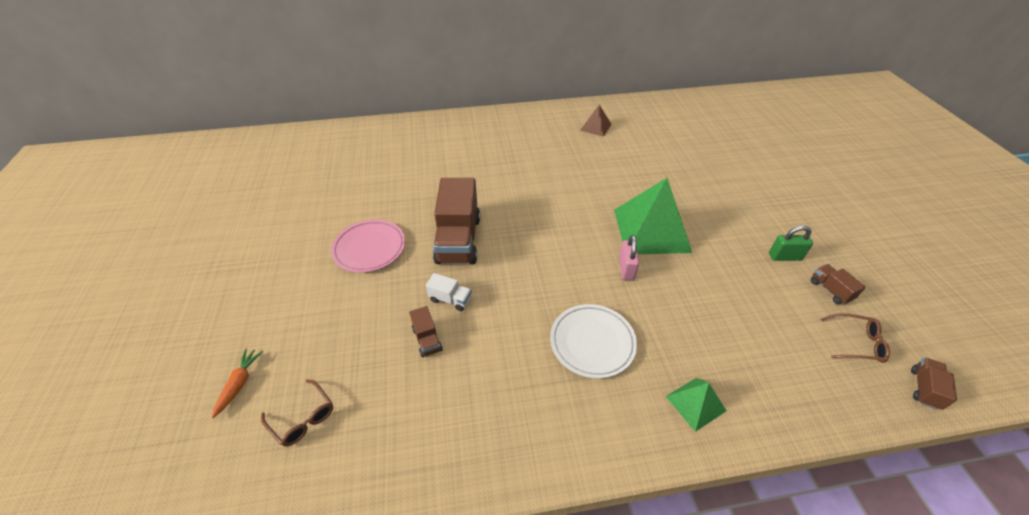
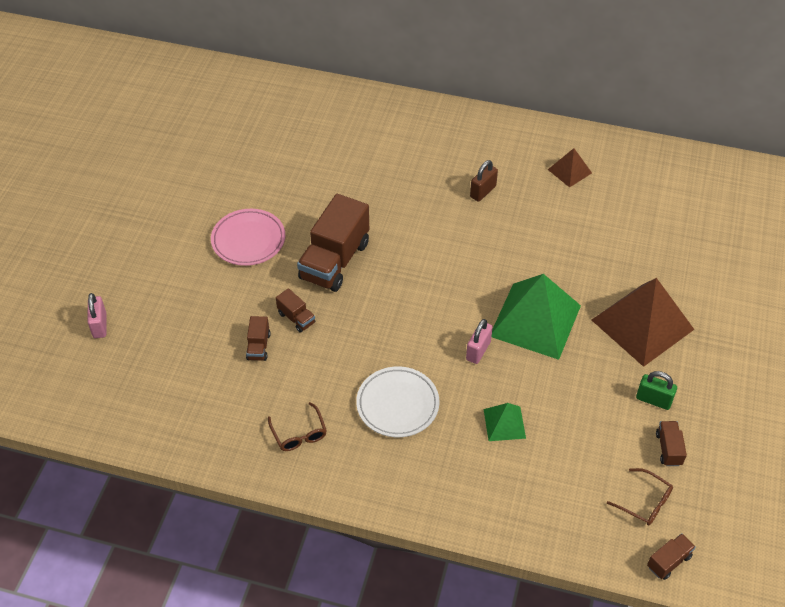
camera: 25 degrees right, 5 degrees up
orange carrot [212,349,263,418] -> pink padlock [88,293,106,338]
brown glasses [261,379,333,447] -> brown glasses moved to [268,402,327,451]
white truck [426,273,472,311] -> brown truck [276,288,315,333]
green pyramid [666,378,726,432] -> green pyramid moved to [484,403,526,441]
none -> brown padlock [470,160,498,202]
none -> brown pyramid [592,278,695,367]

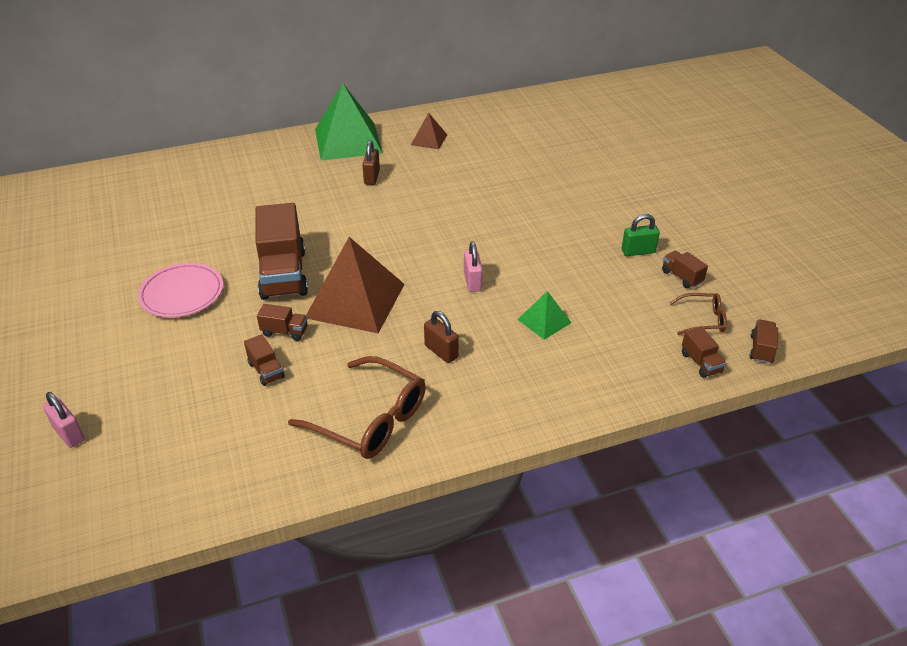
camera: 35 degrees left, 10 degrees down
brown glasses [268,402,327,451] -> brown glasses [288,356,426,459], size x1.89
white plate [356,366,440,437] -> brown padlock [424,311,459,363]
green pyramid [492,274,581,360] -> green pyramid moved to [315,84,383,160]
brown pyramid [592,278,695,367] -> brown pyramid moved to [306,237,405,333]
none -> brown truck [682,327,726,378]

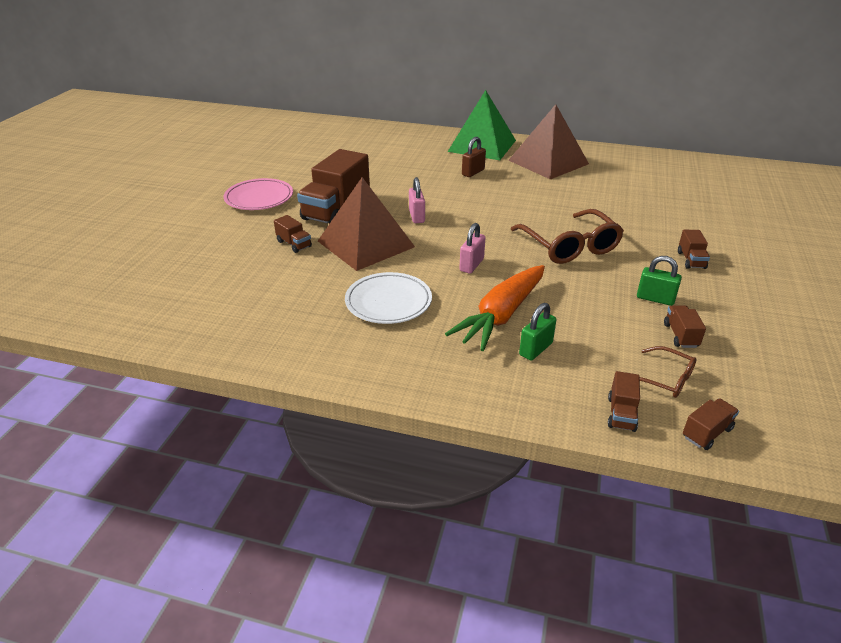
camera: 35 degrees right, 5 degrees down
pink padlock [43,392,84,448] -> pink padlock moved to [409,177,425,223]
brown truck [244,334,285,386] -> brown truck moved to [678,230,710,269]
brown glasses [288,356,426,459] -> brown glasses moved to [511,209,624,264]
brown pyramid [411,113,447,149] -> brown pyramid [508,104,589,179], size x2.06
brown padlock [424,311,459,363] -> white plate [345,272,432,324]
green pyramid [517,291,572,340] -> orange carrot [445,265,545,351]
none -> green padlock [519,303,556,360]

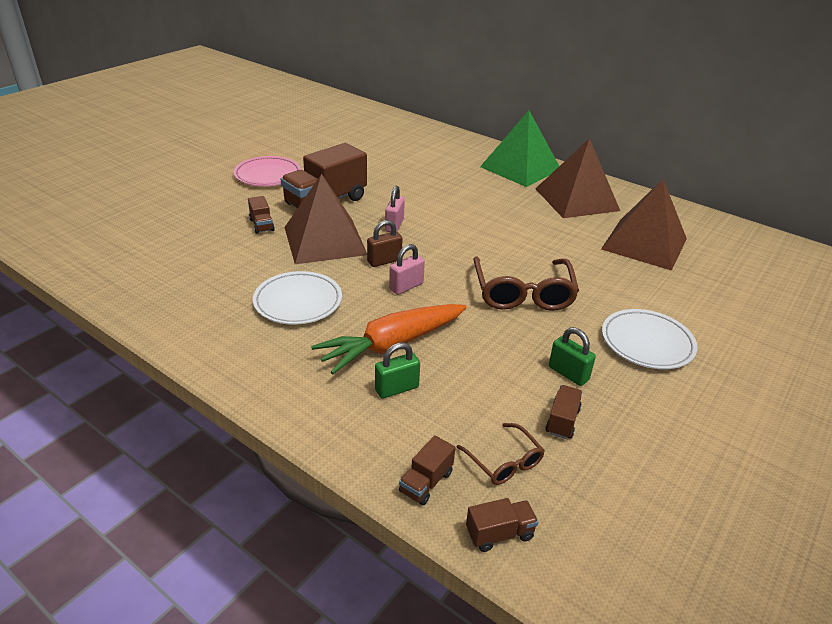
camera: 20 degrees right, 0 degrees up
brown padlock [462,137,486,177] -> brown padlock moved to [367,220,403,267]
brown truck [678,230,710,269] -> white plate [602,309,698,369]
none -> brown pyramid [601,179,687,271]

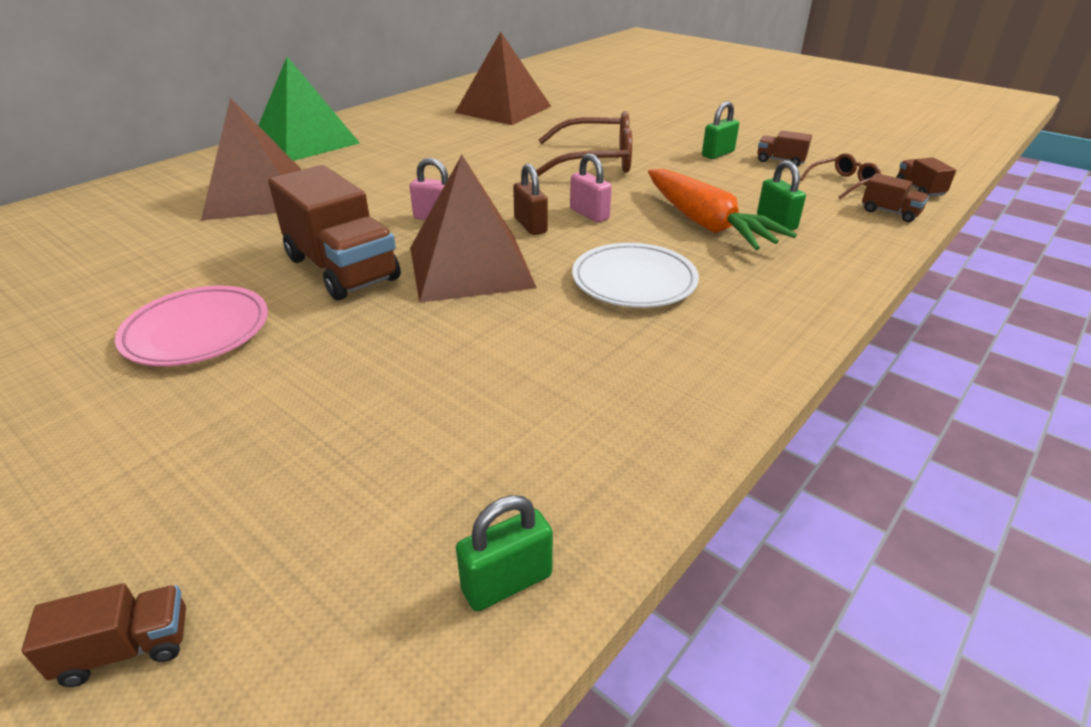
camera: 85 degrees left, 0 degrees up
brown truck [248,196,275,234] -> brown truck moved to [22,583,186,687]
brown pyramid [535,138,620,218] -> brown pyramid moved to [201,98,302,220]
white plate [602,309,698,369] -> none
none -> green padlock [456,495,553,612]

